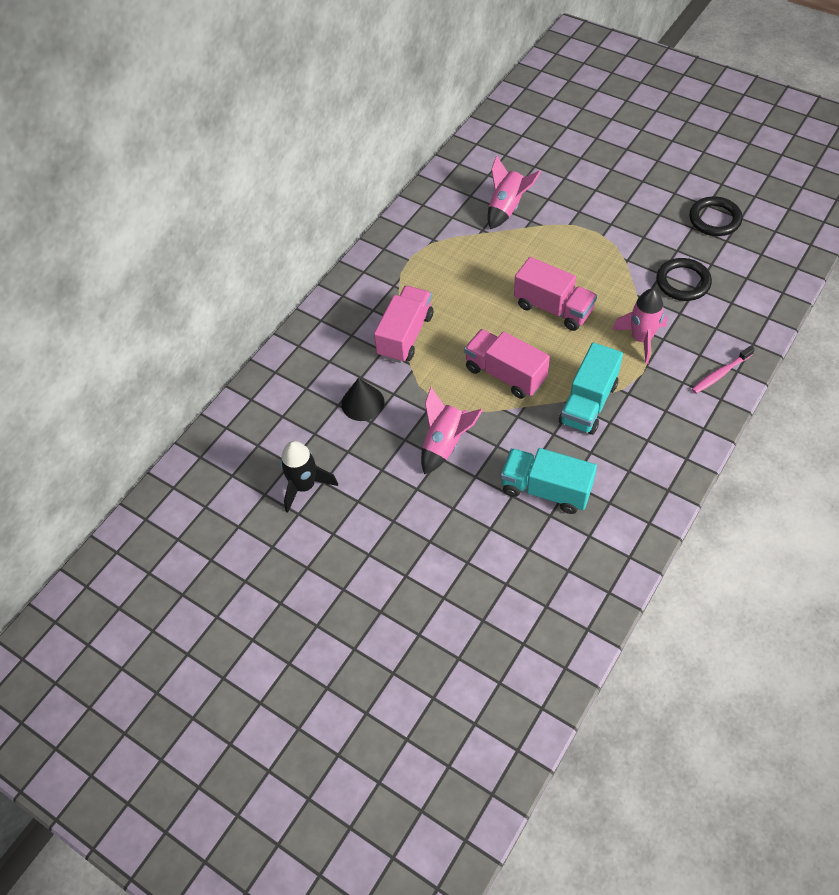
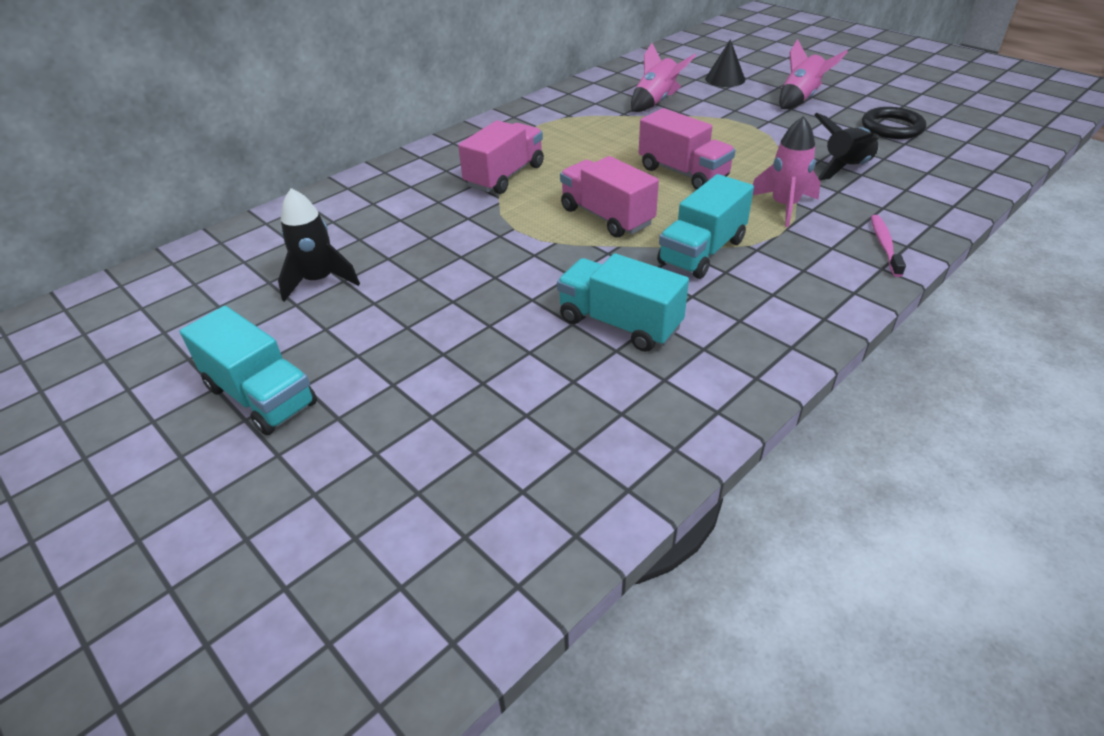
camera: 10 degrees right, 15 degrees down
black cone [341,378,384,421] -> black cone moved to [705,39,745,87]
pink rocket [421,387,483,474] -> pink rocket moved to [779,39,848,109]
black ring [656,258,712,301] -> black rocket [814,113,879,180]
pink toothbrush [692,346,755,394] -> pink toothbrush turned 120 degrees clockwise [871,215,906,277]
none -> turquoise truck [180,306,317,435]

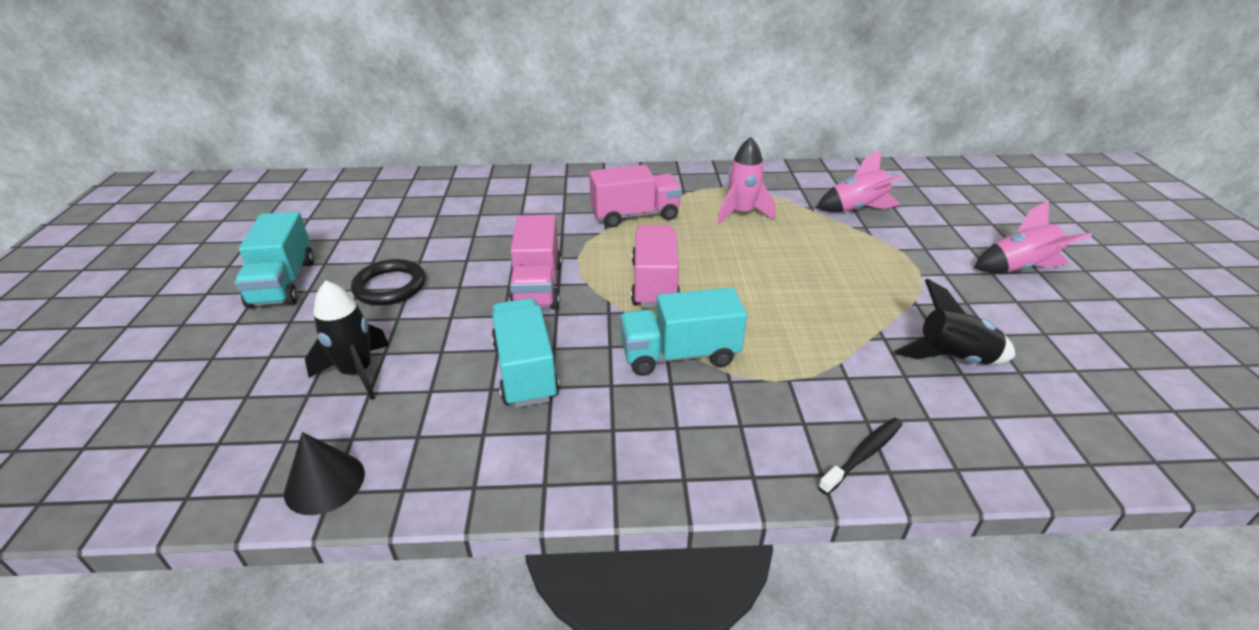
camera: 40 degrees right, 5 degrees down
black rocket [278,188,360,302] -> black rocket moved to [305,280,389,400]
pink truck [639,108,735,190] -> pink truck moved to [509,215,562,309]
black cone [705,39,745,87] -> black cone moved to [284,432,365,515]
pink rocket [753,116,821,227] -> pink rocket moved to [717,137,775,224]
black ring [862,107,926,139] -> black ring moved to [351,259,426,305]
pink toothbrush [871,215,906,277] -> black toothbrush [818,418,903,495]

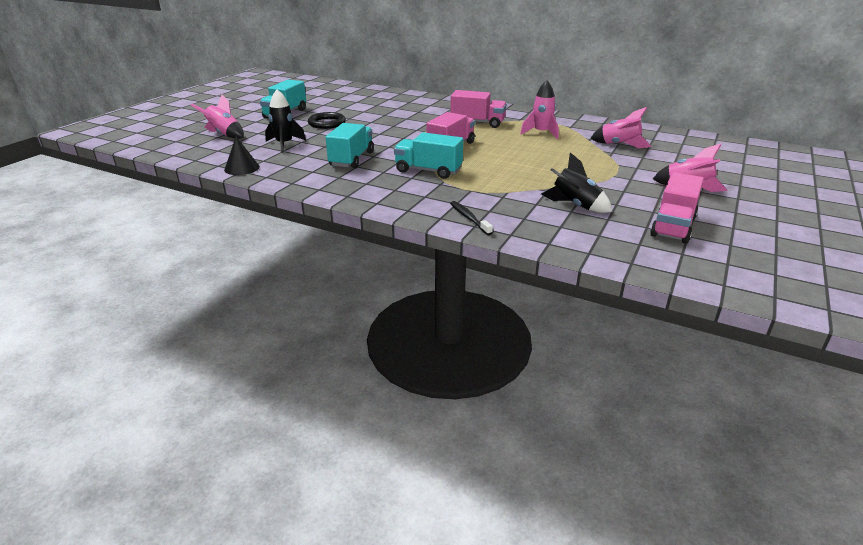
camera: 30 degrees right, 5 degrees down
pink truck [509,215,562,309] -> pink truck moved to [650,172,704,243]
black toothbrush [818,418,903,495] -> black toothbrush turned 105 degrees counterclockwise [450,201,493,235]
none -> pink rocket [191,95,244,139]

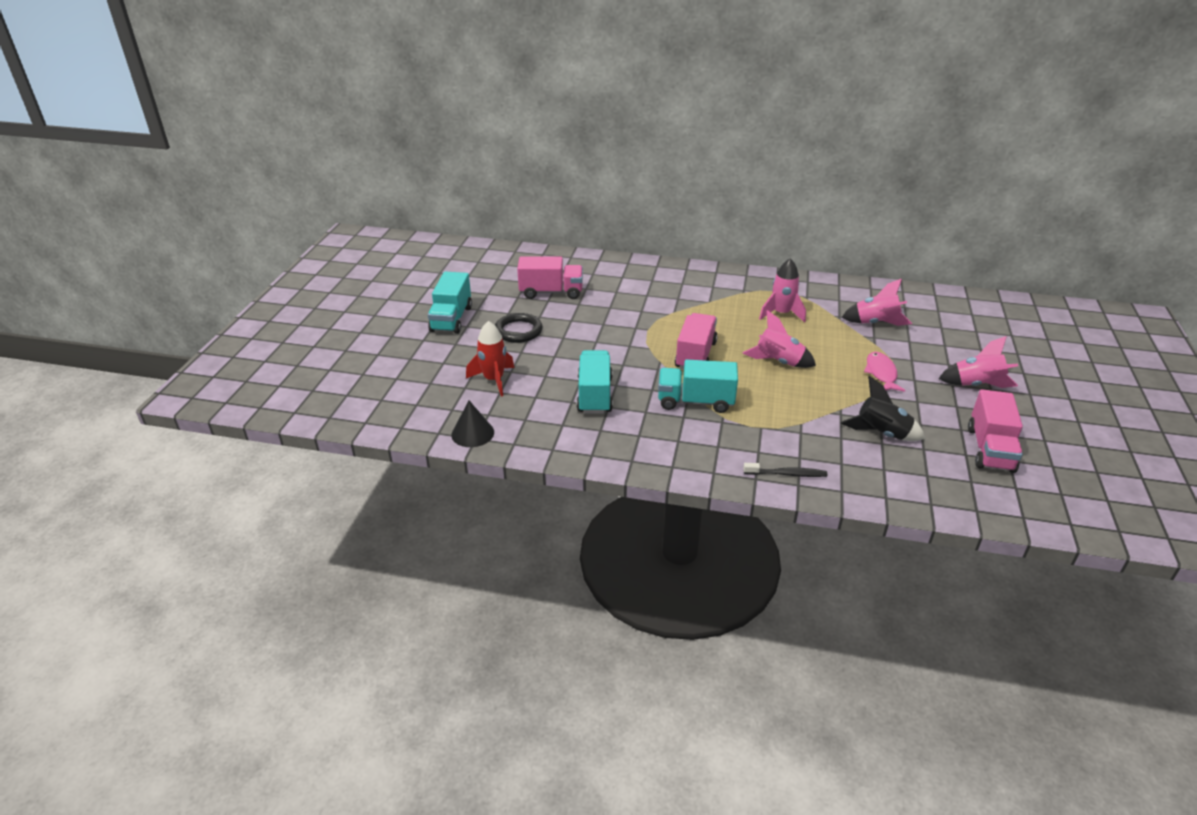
camera: 15 degrees left, 5 degrees up
pink rocket [191,95,244,139] -> pink rocket moved to [742,310,816,368]
black rocket [265,89,306,153] -> red rocket [466,321,514,397]
pink truck [450,90,507,128] -> pink truck moved to [517,256,583,299]
black toothbrush [450,201,493,235] -> black toothbrush turned 135 degrees clockwise [743,463,827,477]
none -> pink fish [864,352,905,392]

